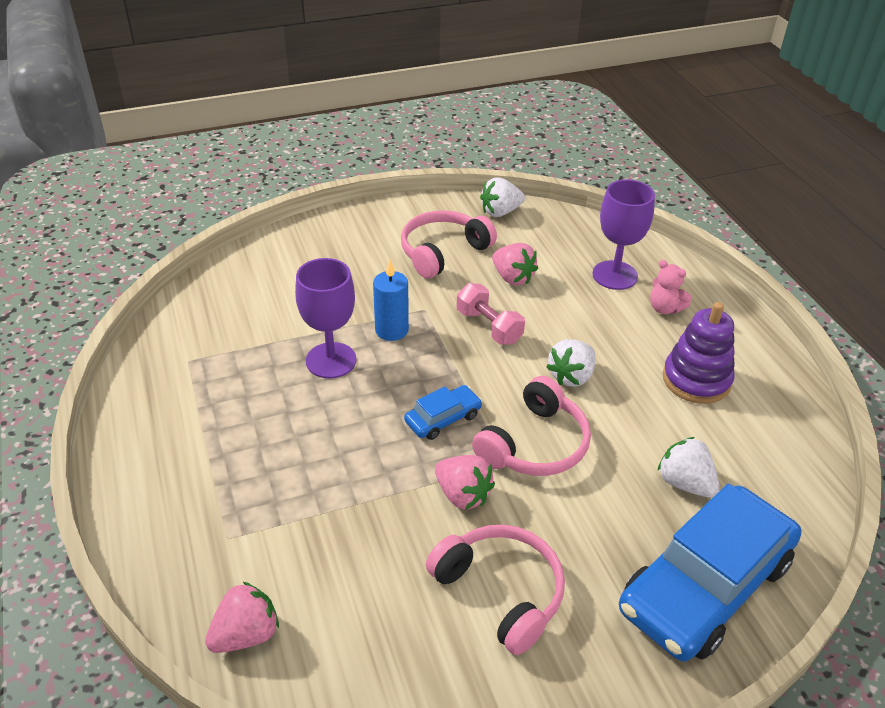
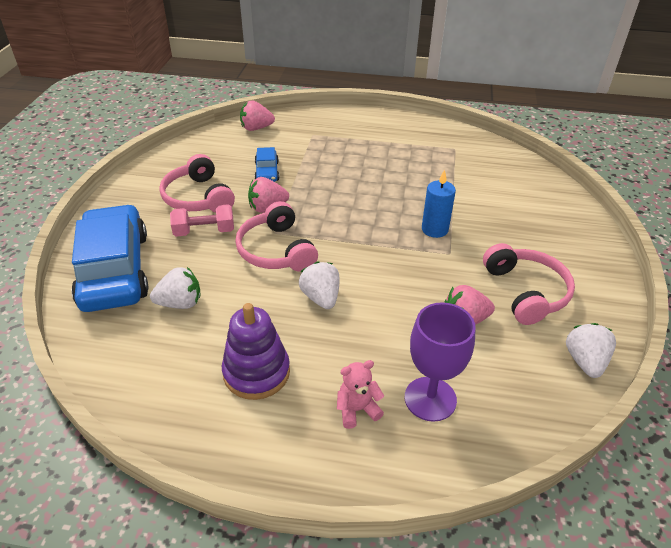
camera: 120 degrees right, 0 degrees up
pink strawberry [205,581,279,653] -> pink strawberry turned 90 degrees clockwise [240,100,275,131]
purple goblet [295,258,357,379] -> none
blue car [404,385,482,440] -> blue car moved to [254,147,279,182]
pink headphones [426,525,565,655] -> pink headphones turned 75 degrees clockwise [159,154,235,213]
pink dumbbell [457,283,525,345] -> pink dumbbell moved to [170,204,234,237]

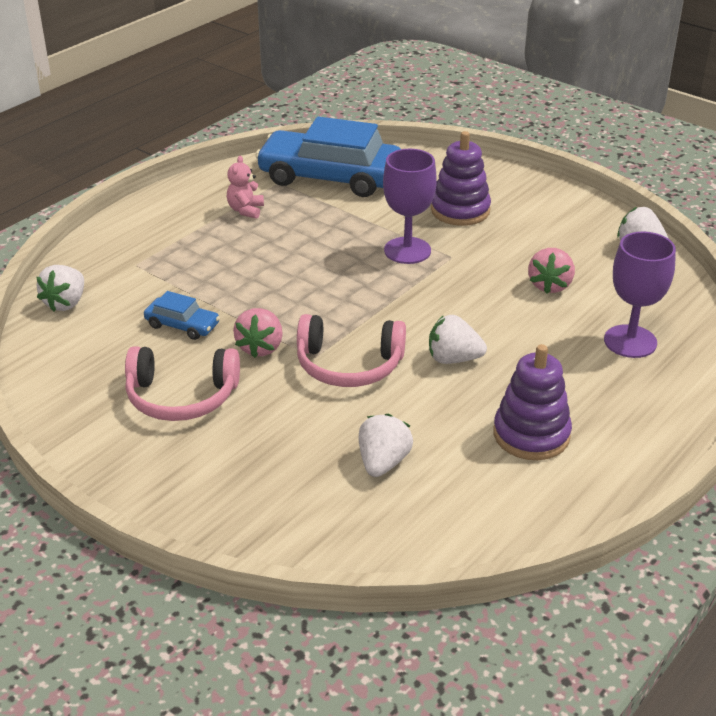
camera: 60 degrees left, 5 degrees down
blue car [72,204,149,312] -> blue car moved to [255,117,401,197]
pink dumbbell [170,204,234,237] -> none
pink strawberry [240,100,275,131] -> white strawberry [37,265,84,312]
pink teddy bear [337,360,384,429] -> pink teddy bear moved to [227,156,264,219]
blue candle [422,169,456,238] -> purple goblet [383,149,437,264]
pink headphones [483,243,575,325] -> none
none -> purple stacking toy [431,131,491,226]

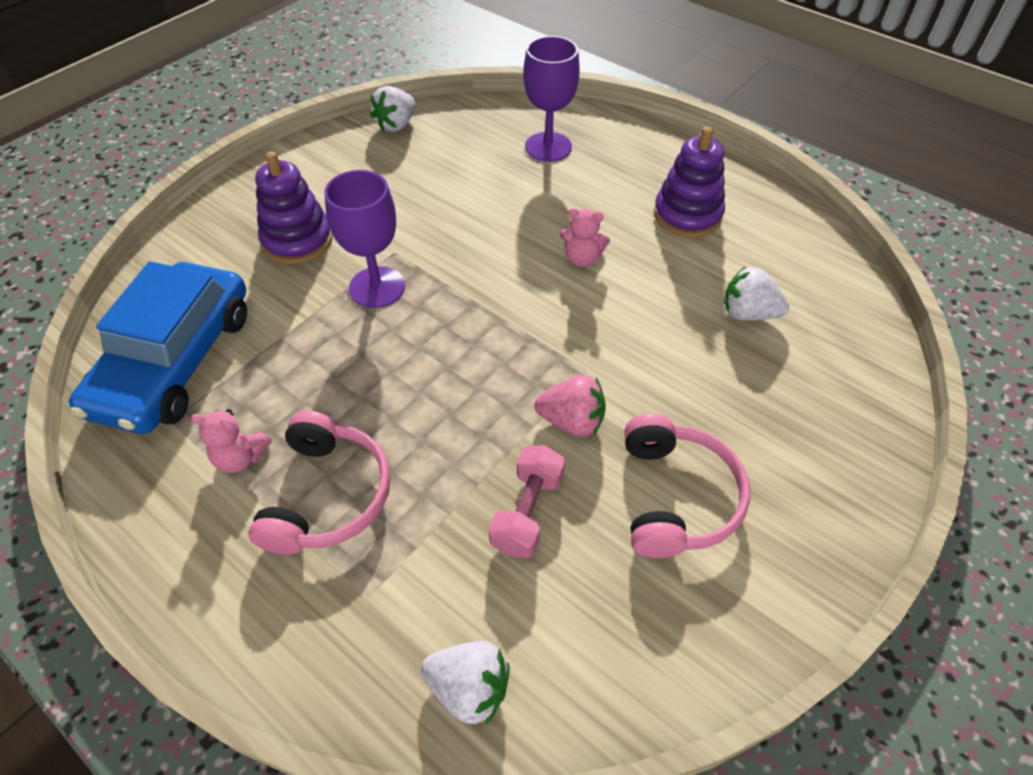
camera: 90 degrees left, 15 degrees up
blue car [144,291,220,340] -> pink dumbbell [489,445,565,558]
pink headphones [297,314,406,387] -> pink headphones moved to [248,411,391,555]
white strawberry [429,315,487,364] -> pink teddy bear [560,208,610,267]
pink strawberry [528,248,575,294] -> none

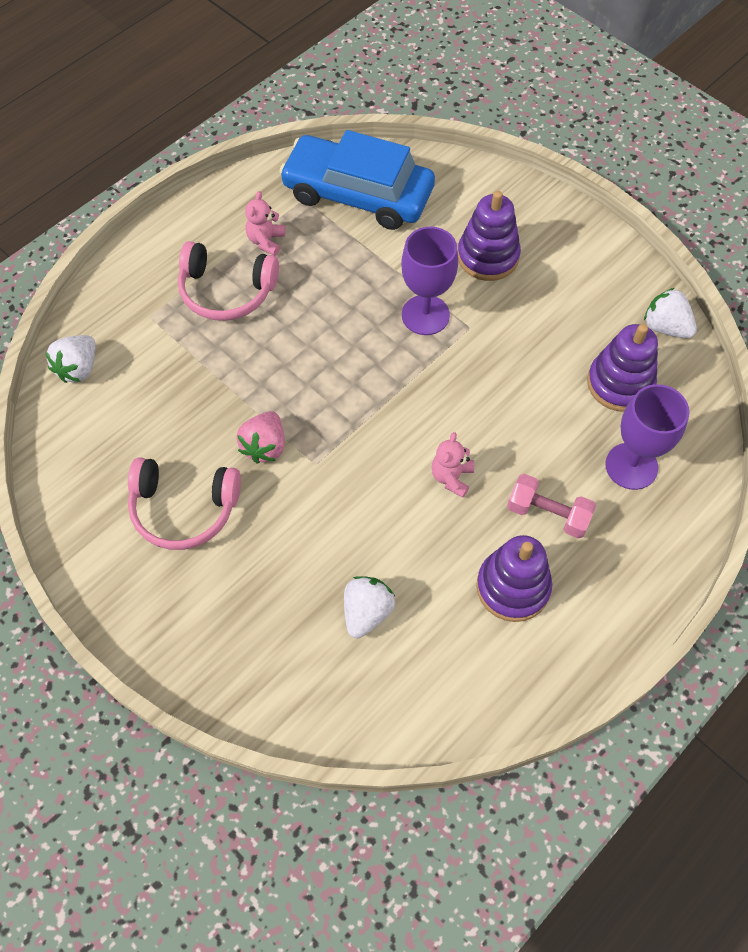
camera: 95 degrees right, 10 degrees up
pink dumbbell [489,445,565,558] -> pink dumbbell moved to [507,474,596,538]
none -> purple stacking toy [587,324,658,411]

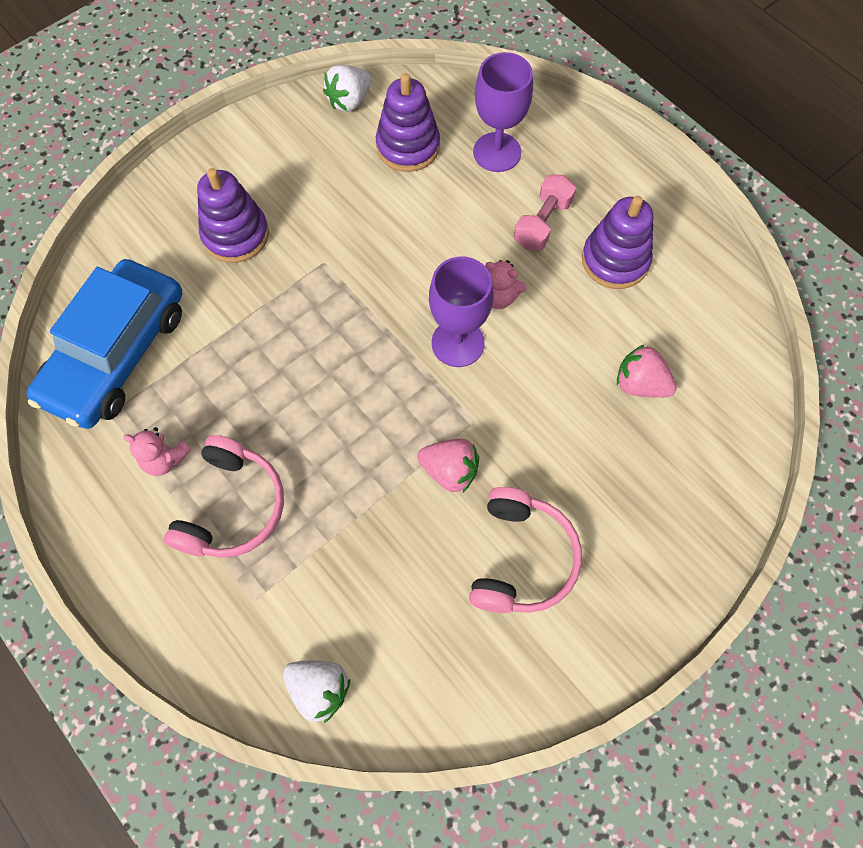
camera: 85 degrees left, 5 degrees up
white strawberry [344,576,395,638] -> pink strawberry [617,344,677,398]
purple goblet [401,227,458,335] -> purple goblet moved to [429,257,493,367]

